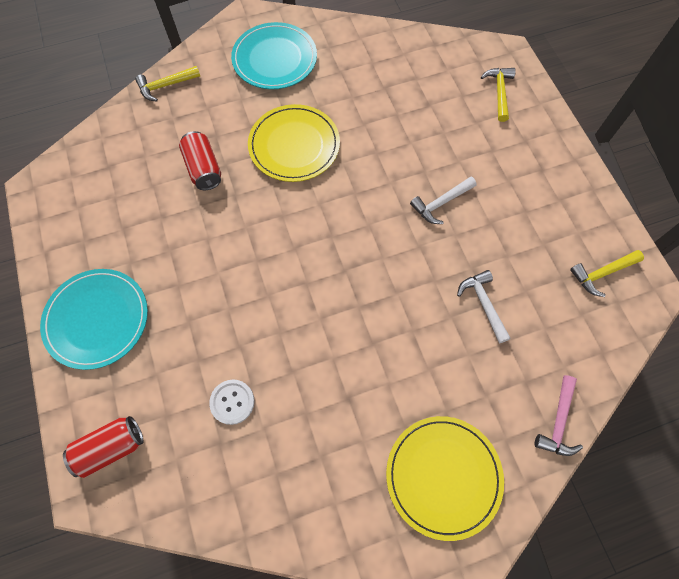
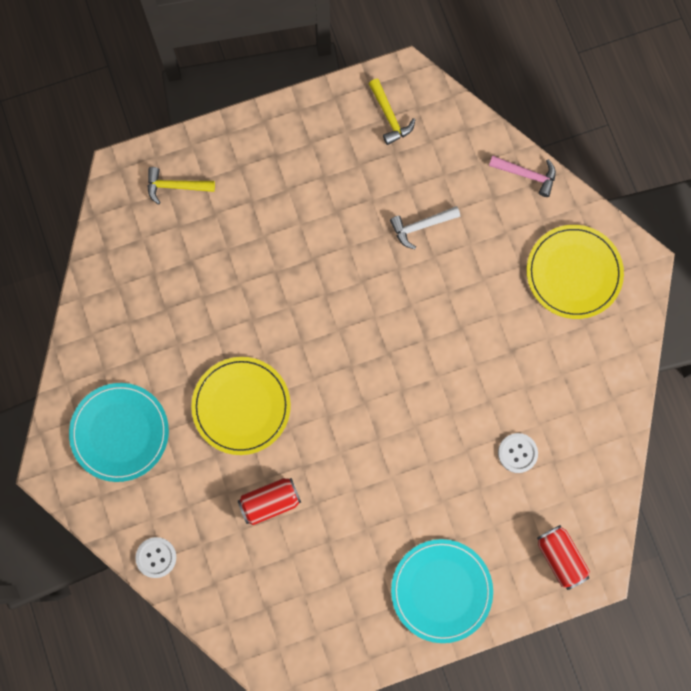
camera: 90 degrees left, 10 degrees up
yellow hammer [135,66,200,102] -> white button [135,537,176,578]
white hammer [410,177,477,224] -> none

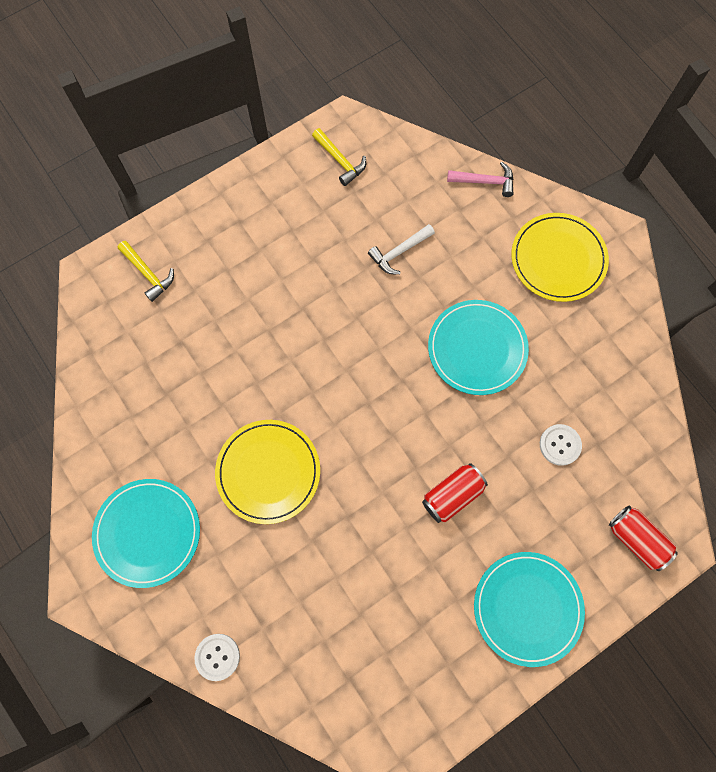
camera: 15 degrees left, 5 degrees down
yellow hammer [147,167,215,205] -> yellow hammer turned 120 degrees counterclockwise [118,241,174,302]
red can [238,478,301,525] -> red can moved to [422,463,488,523]
none -> turquoise plate [428,300,529,395]

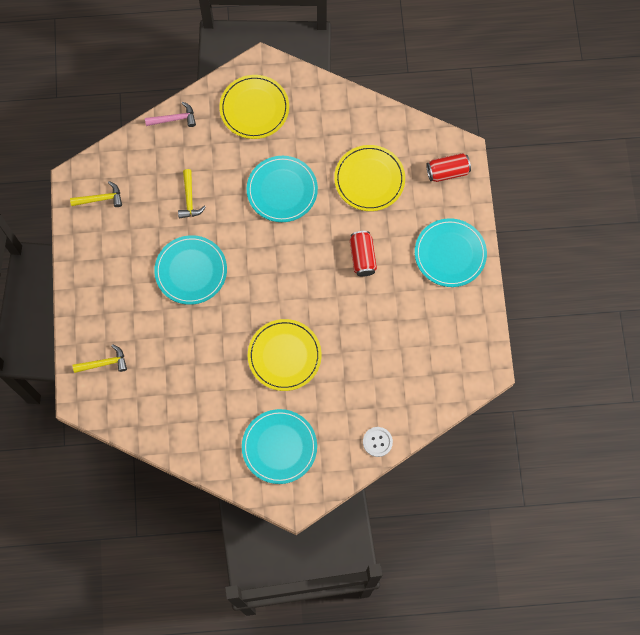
camera: 60 degrees left, 0 degrees up
white hammer [368,224,435,274] -> yellow hammer [178,169,206,219]
pink hammer [447,162,514,197] -> pink hammer turned 45 degrees clockwise [145,102,196,127]
white button [540,424,582,466] -> yellow plate [334,145,405,211]
none -> turquoise plate [154,235,227,305]

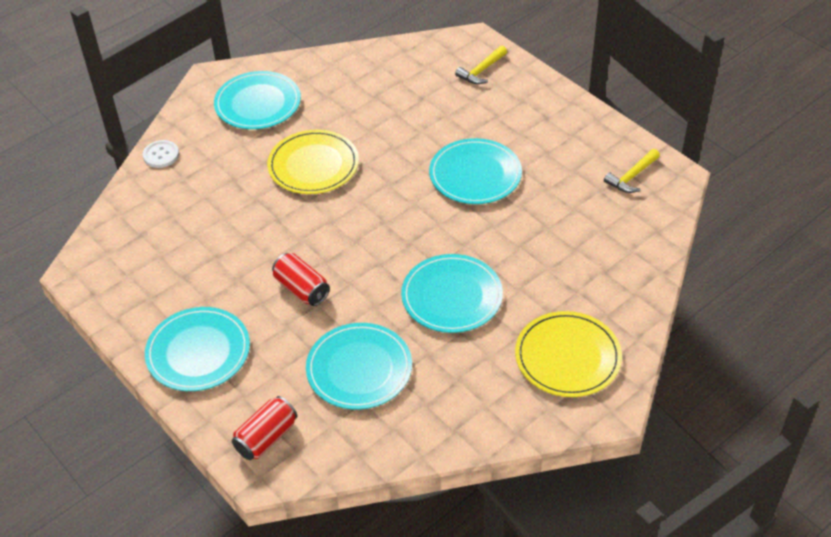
camera: 145 degrees right, 25 degrees down
pink hammer [145,102,196,127] -> none
yellow hammer [178,169,206,219] -> none
yellow plate [334,145,405,211] -> turquoise plate [306,323,412,410]

